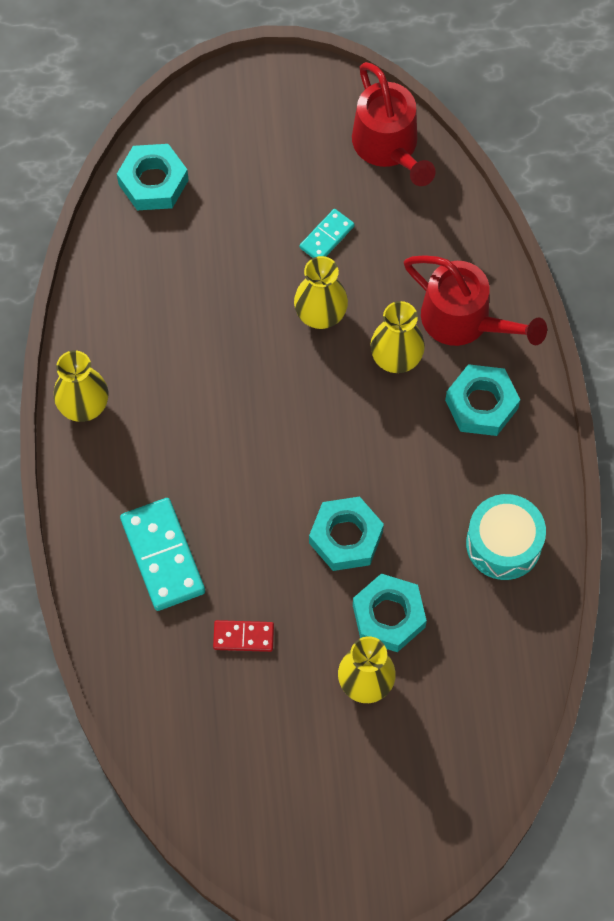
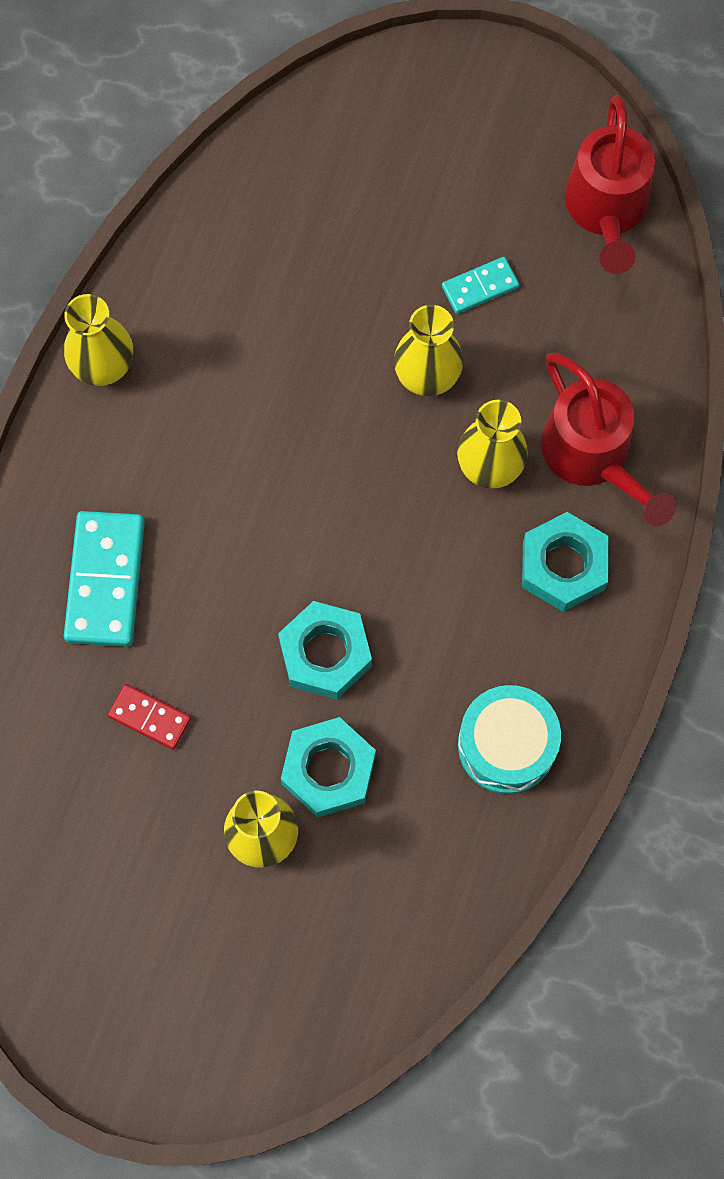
camera: 25 degrees right, 5 degrees up
turquoise nut [117,144,189,210] -> none

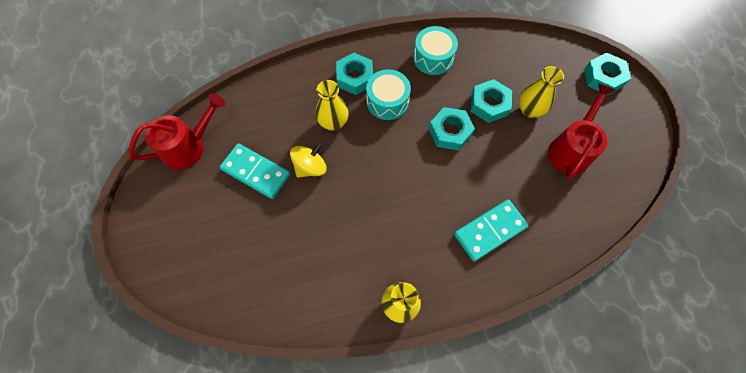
camera: 125 degrees left, 5 degrees down
red domino [108,684,191,750] -> none
yellow vase [394,305,463,396] -> yellow spinning top [290,143,327,178]
turquoise domino [442,257,519,314] -> turquoise domino [220,143,290,199], size x1.82
red watering can [541,353,677,527] -> red watering can moved to [548,83,615,179]
none -> turquoise drum [366,69,411,120]
none -> turquoise nut [584,52,631,95]

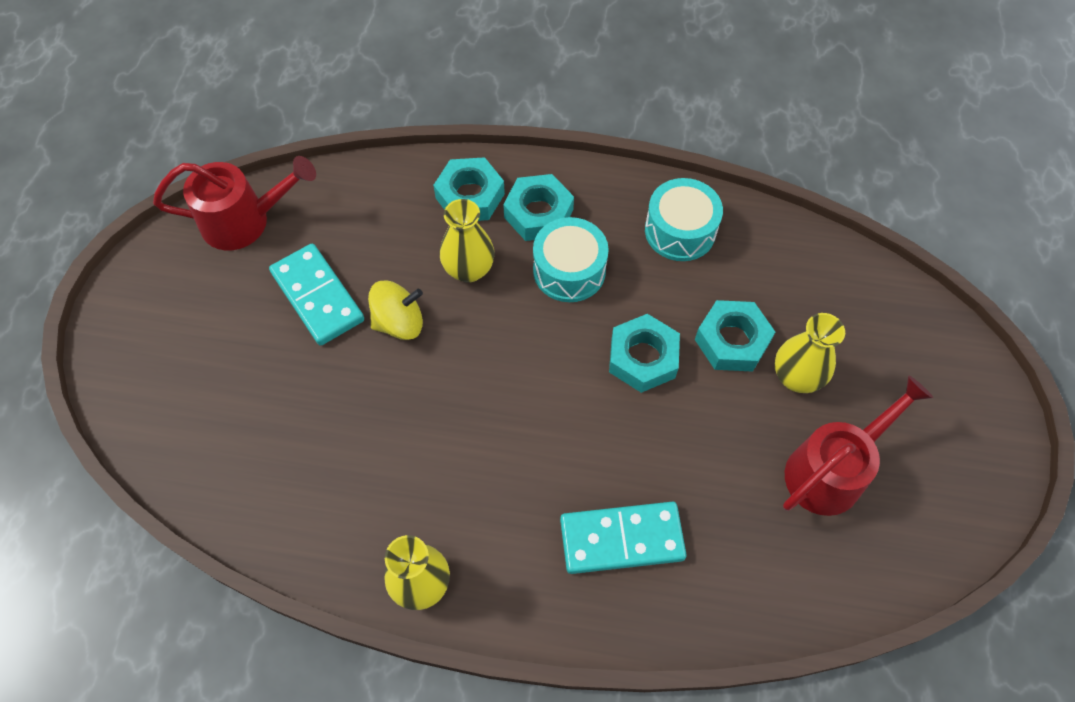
camera: 25 degrees right, 5 degrees down
turquoise nut [584,52,631,95] -> turquoise nut moved to [433,157,505,221]

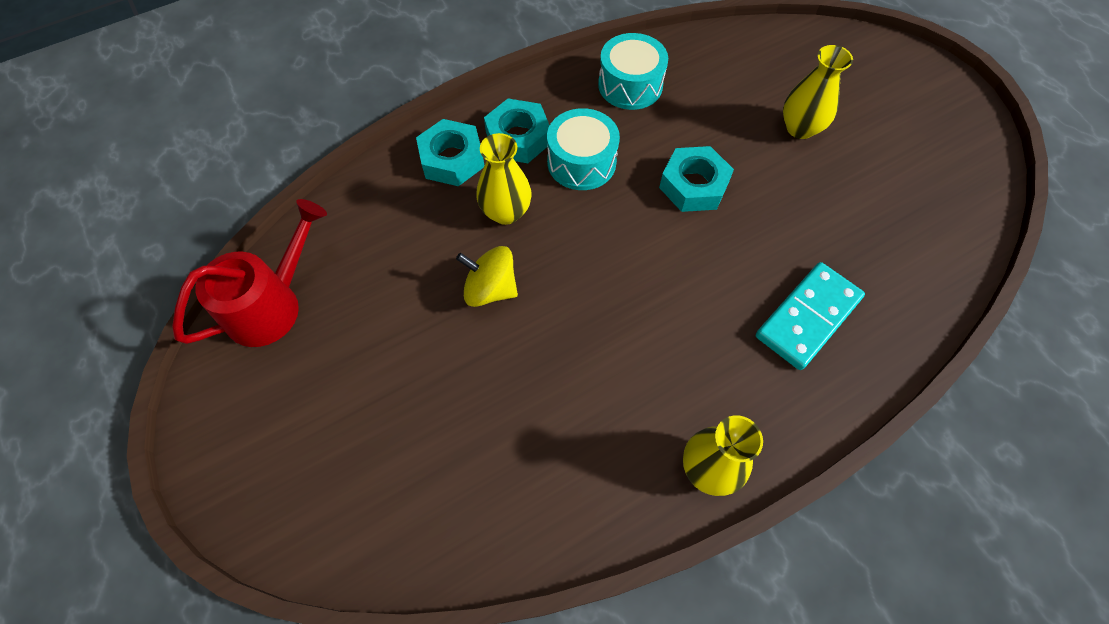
camera: 40 degrees left, 0 degrees up
turquoise domino [269,244,364,346] -> none
yellow spinning top [368,280,423,340] -> yellow spinning top turned 105 degrees counterclockwise [456,246,518,307]
turquoise nut [695,300,775,372] -> none
red watering can [783,375,933,516] -> none

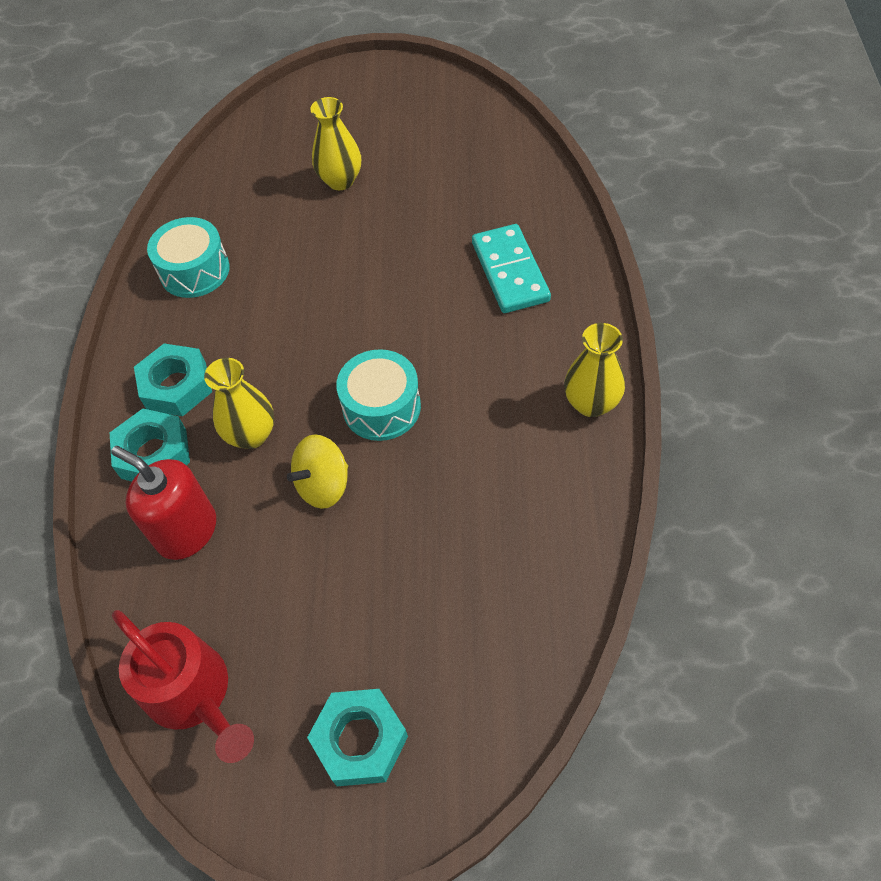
camera: 55 degrees left, 5 degrees down
red watering can [172,199,327,347] -> red watering can turned 150 degrees clockwise [112,610,254,763]
turquoise drum [547,108,620,190] -> turquoise drum moved to [336,349,421,441]
turquoise nut [659,146,734,212] -> turquoise nut moved to [307,689,408,786]
none -> red soap dispenser [111,446,216,560]

